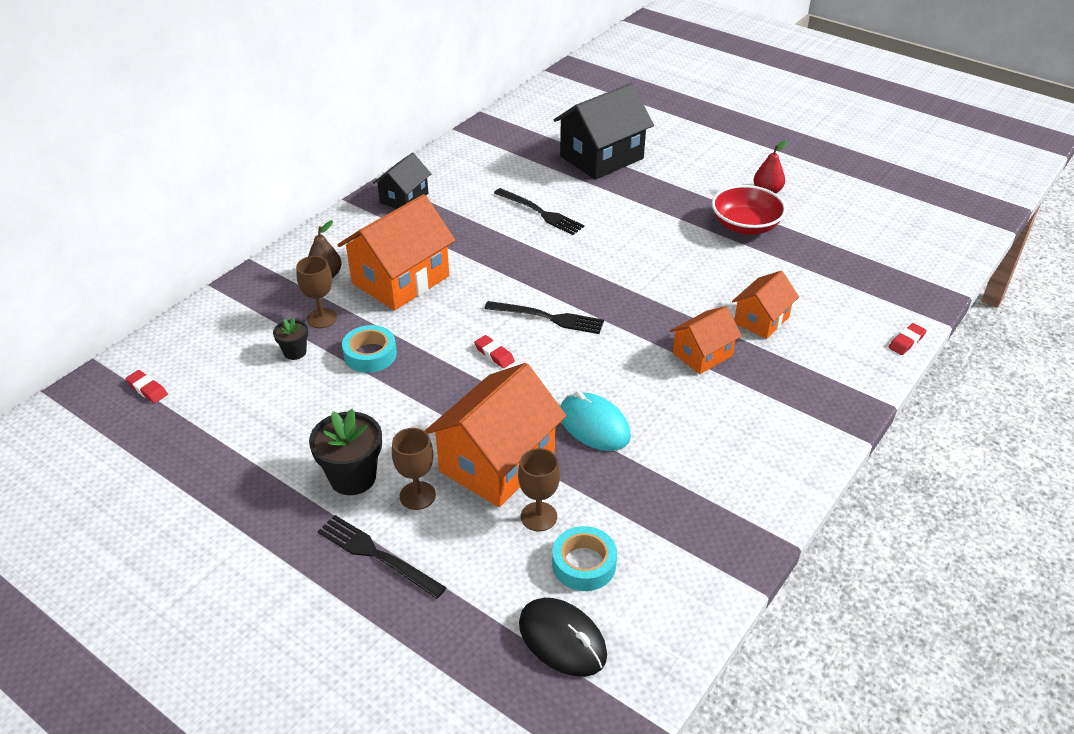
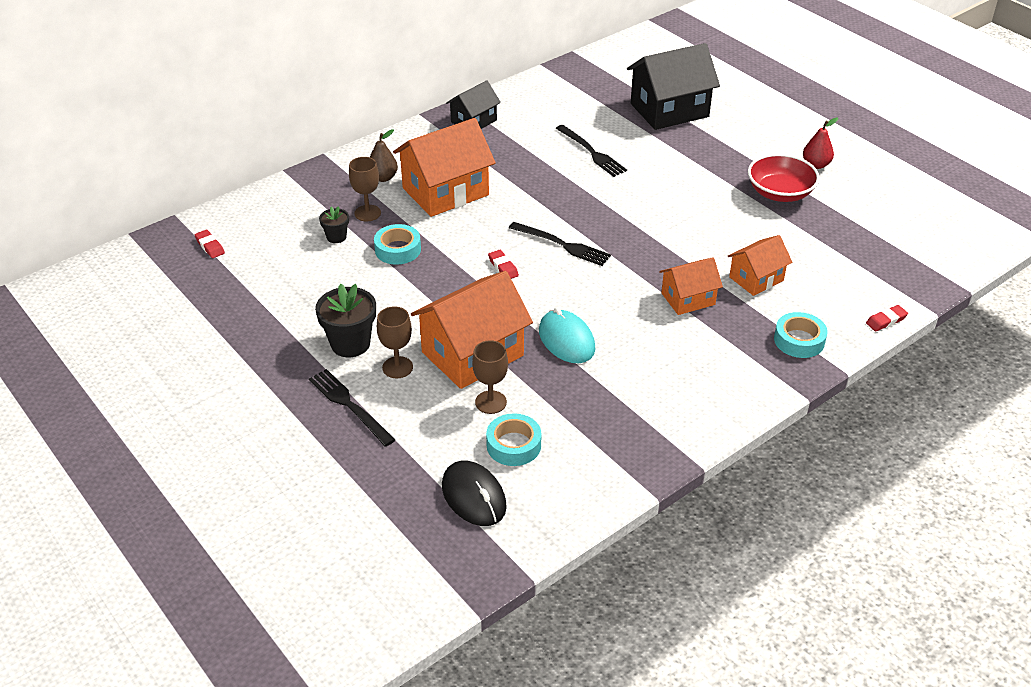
camera: 15 degrees right, 0 degrees up
none -> turquoise tape [774,312,828,358]

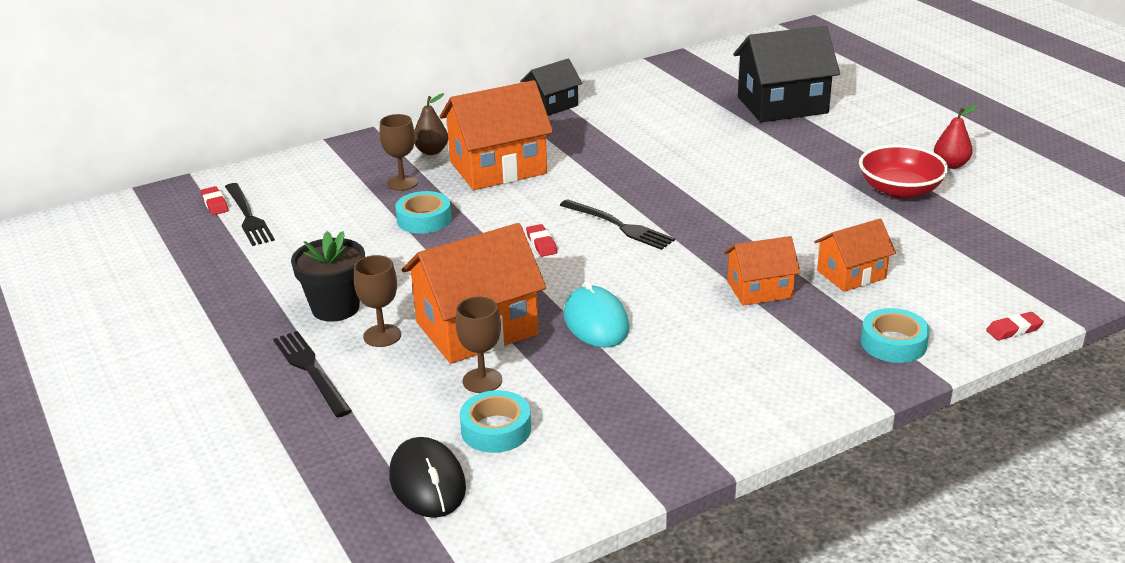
camera: 10 degrees right, 10 degrees down
black flower pot [319,206,349,243] -> none
black fork [556,125,627,177] -> black fork moved to [225,183,275,246]

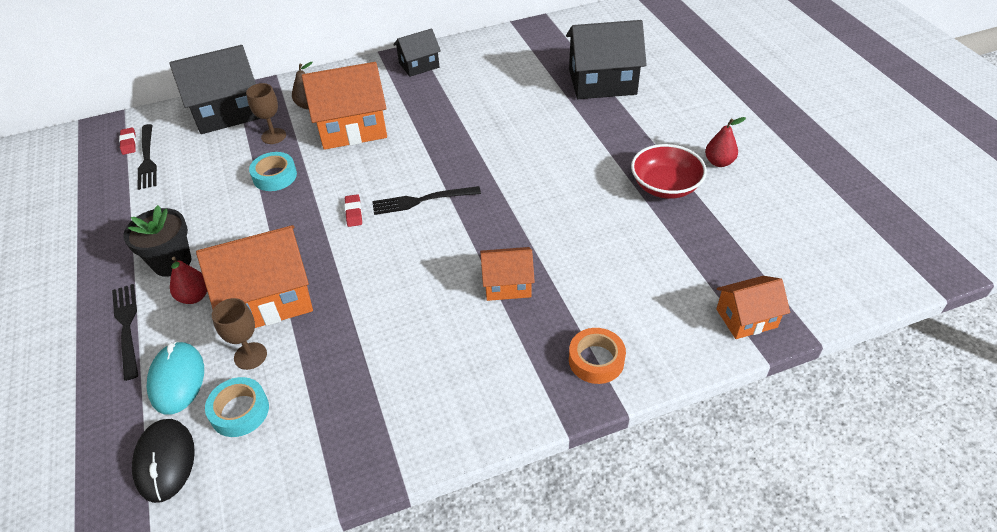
camera: 10 degrees right, 15 degrees up
brown goblet [354,255,401,347] -> red pear [170,257,207,304]
black fork [560,199,675,250] -> black fork turned 120 degrees clockwise [372,186,481,215]
turquoise mouse [564,281,630,348] -> turquoise mouse moved to [146,341,204,415]
orange house [814,219,896,292] -> orange house moved to [716,276,790,339]
turquoise tape [861,308,930,363] -> orange tape [569,328,626,384]
red eraser [986,312,1044,340] -> none
none -> black house [169,45,260,134]

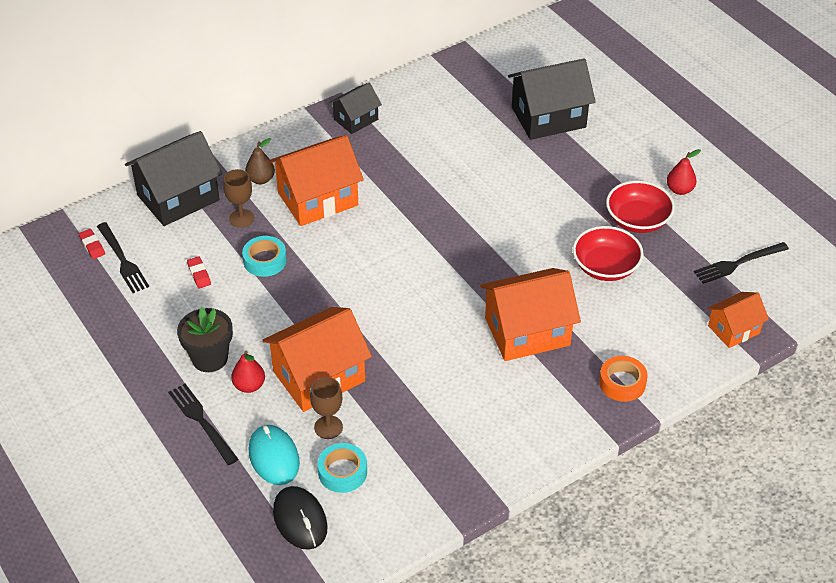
camera: 15 degrees left, 0 degrees up
red eraser [344,194,362,227] -> red eraser moved to [187,257,211,289]
black fork [372,186,481,215] -> black fork moved to [694,242,789,284]
orange house [480,247,535,301] -> orange house [480,268,581,361], size x1.77
none -> red bowl [573,226,644,281]

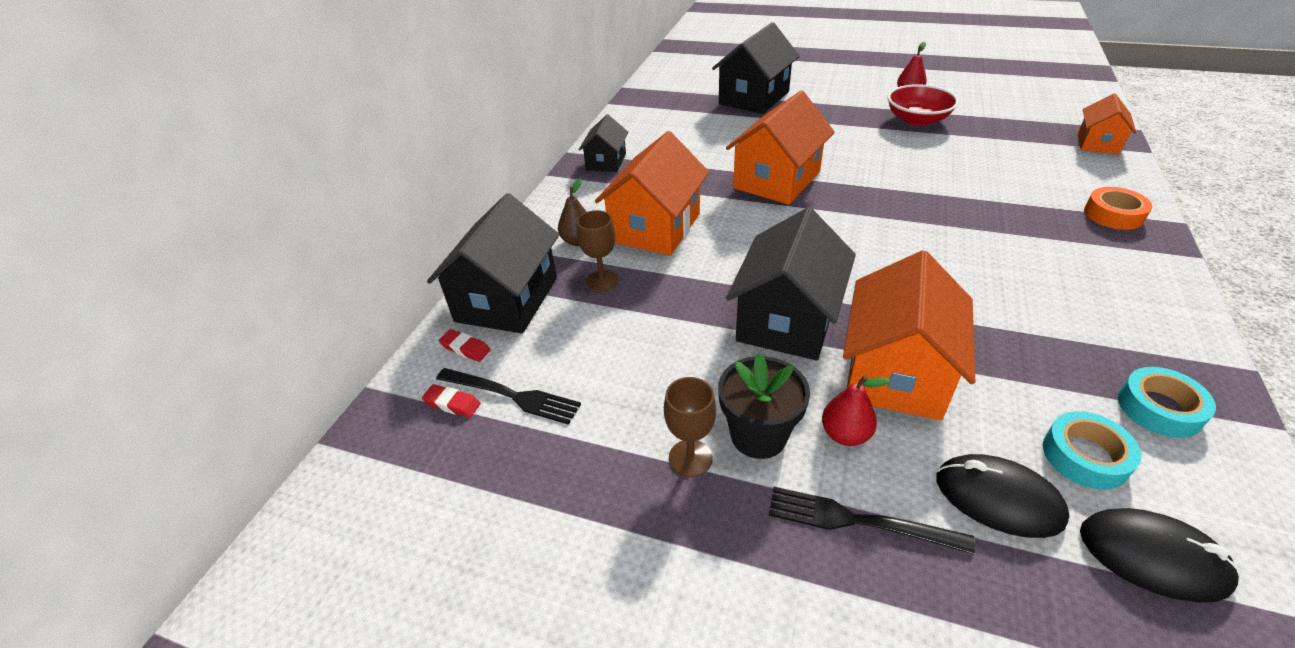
camera: 35 degrees left, 5 degrees down
red eraser [187,257,211,289] -> red eraser moved to [439,329,491,362]
turquoise tape [242,236,287,277] -> turquoise tape moved to [1118,367,1216,438]
turquoise mouse [249,425,300,485] -> black mouse [936,454,1069,538]
brown goblet [310,377,343,439] -> brown goblet moved to [664,377,716,477]
orange house [480,268,581,361] -> orange house moved to [726,91,835,205]
red bowl [573,226,644,281] -> none
black fork [694,242,789,284] -> none
none -> black house [726,207,856,360]

